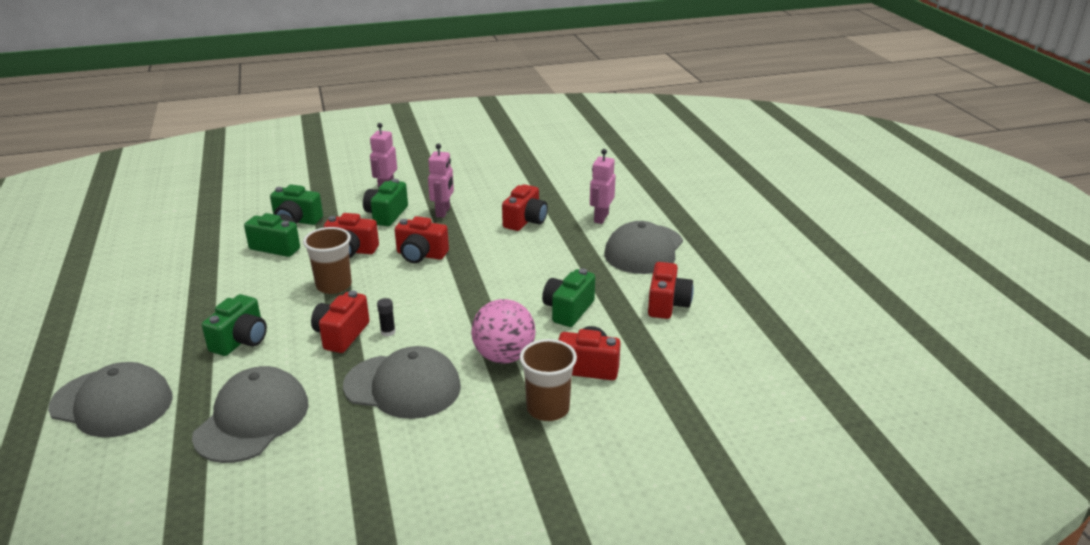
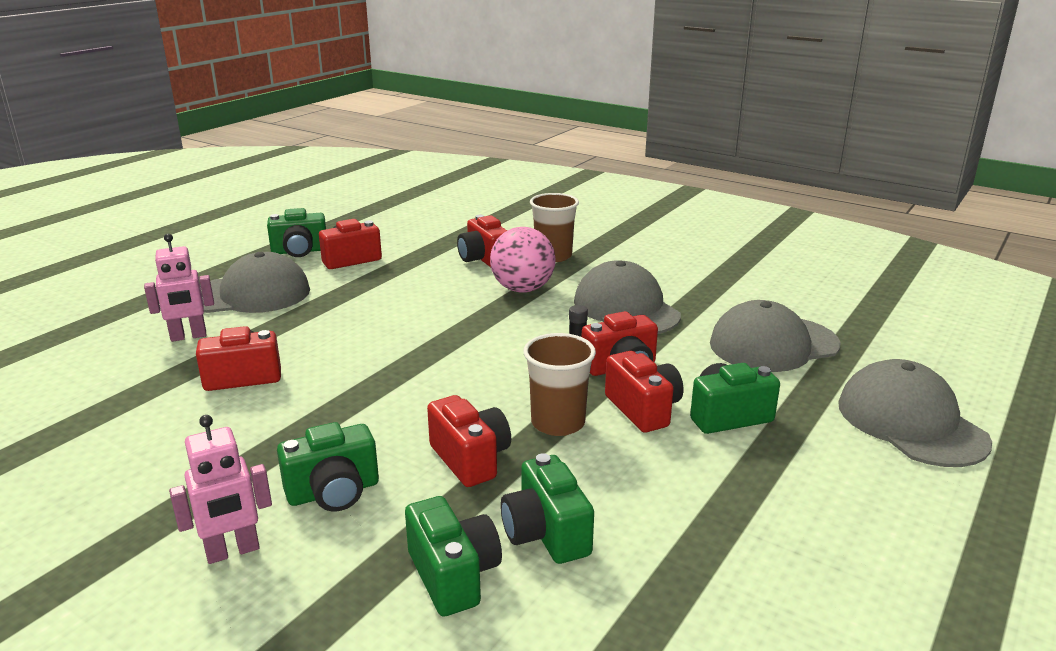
camera: 130 degrees left, 5 degrees down
red camera [395,216,449,263] -> red camera moved to [605,351,683,433]
pink robot [428,143,454,218] -> none
green camera [542,268,595,327] -> green camera moved to [267,208,326,257]

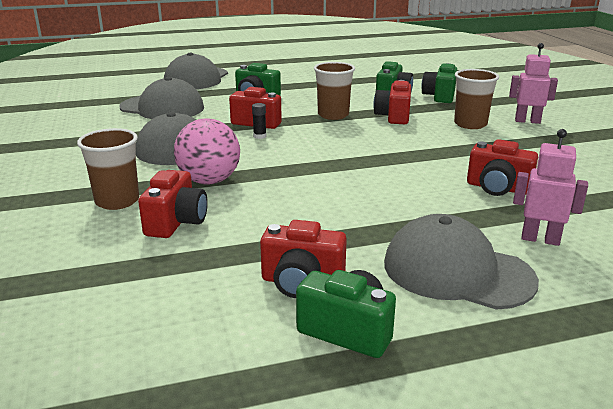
camera: 140 degrees left, 0 degrees up
green camera [277,422,379,512] -> brown cup [454,69,499,129]
red camera [605,351,683,433] -> none

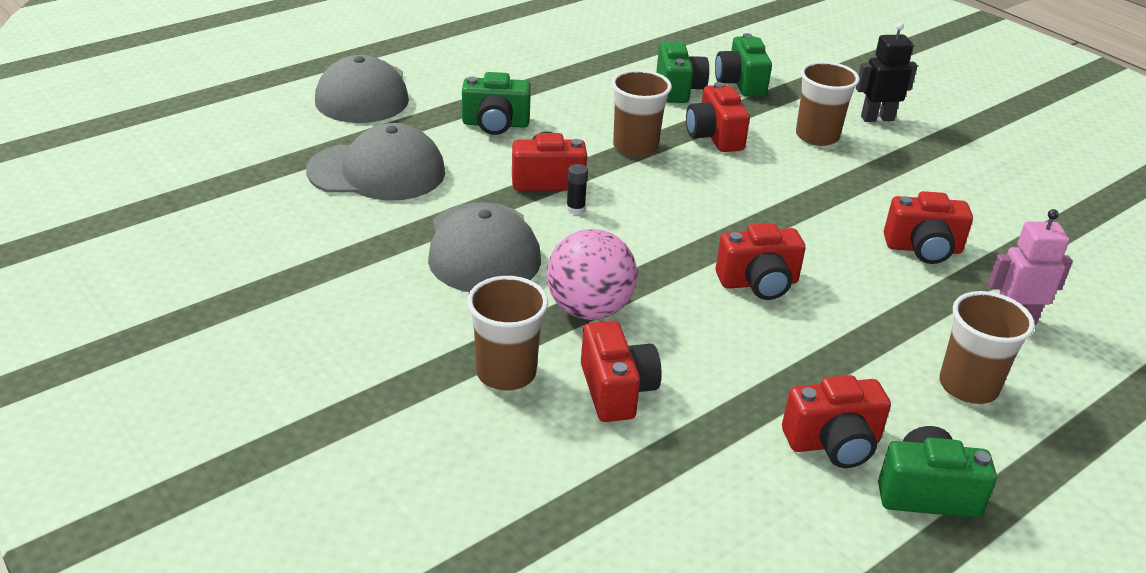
camera: 25 degrees left, 10 degrees up
grey cap [384,214,539,310] -> brown cup [939,291,1035,404]
pink robot [509,43,558,124] -> black robot [856,22,917,122]
none -> red camera [716,223,806,300]

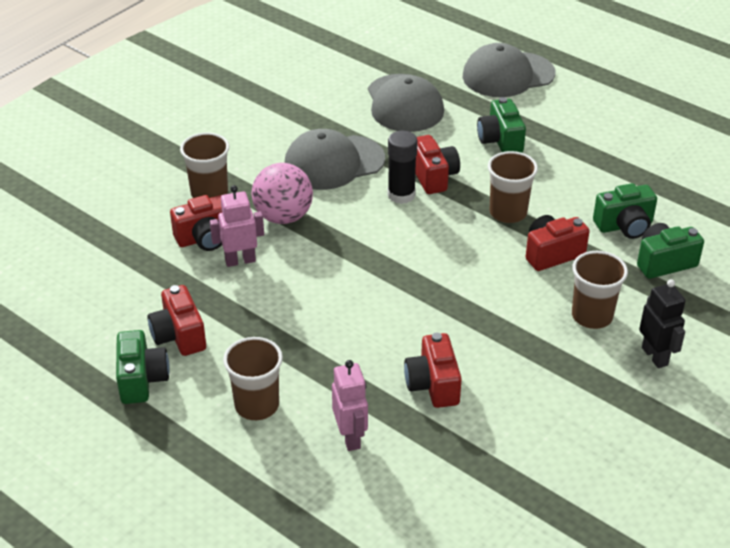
camera: 80 degrees right, 5 degrees up
black glue stick [566,164,588,215] -> black glue stick [388,131,418,204], size x1.95
red camera [716,223,806,300] -> none
none -> pink robot [210,185,264,267]

